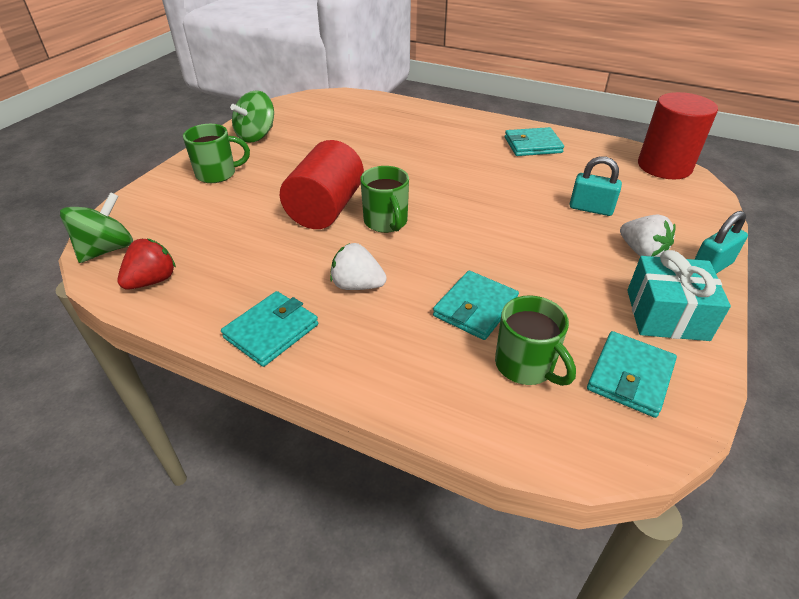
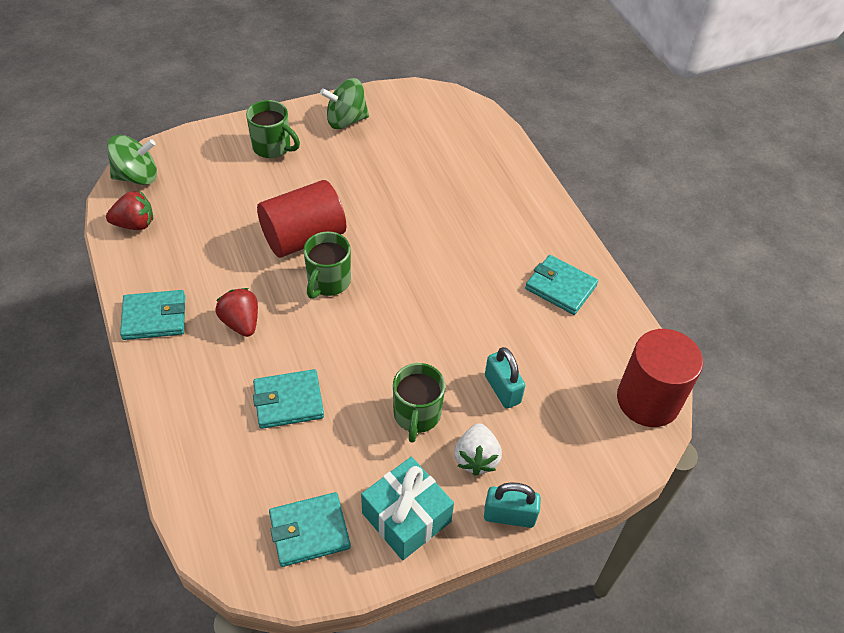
camera: 40 degrees right, 10 degrees up
white strawberry [330,243,387,290] -> red strawberry [215,288,258,337]
green mug [495,295,576,386] -> green mug moved to [393,363,445,443]

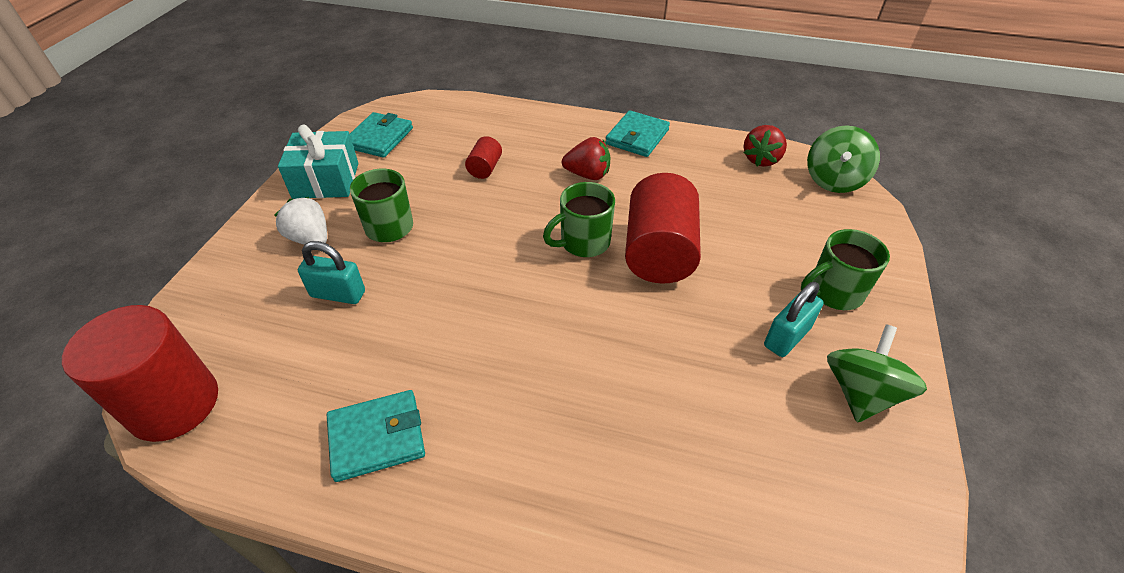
camera: 130 degrees right, 5 degrees down
turquoise wallet [253,369,324,429] -> red cylinder [465,136,502,179]
green mug [303,231,351,299] -> green mug turned 90 degrees counterclockwise [543,182,615,257]
turquoise padlock [484,482,541,528] -> turquoise padlock moved to [764,282,824,357]

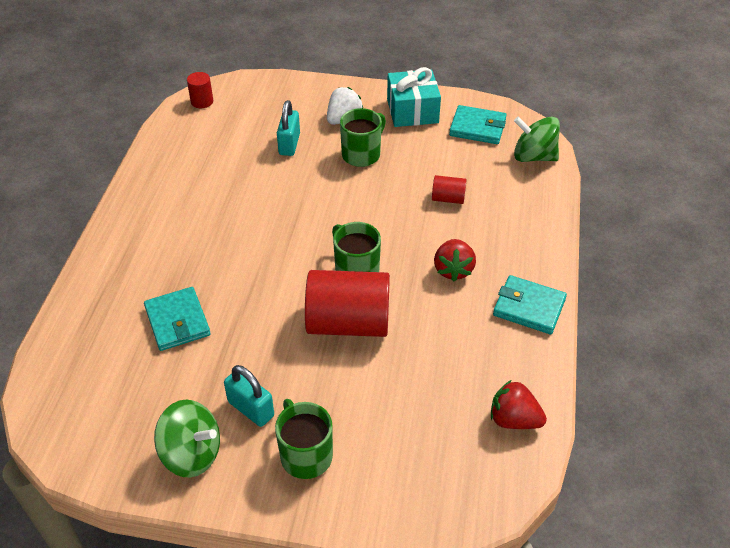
camera: 85 degrees right, 0 degrees up
red cylinder [62,305,218,442] -> red cylinder [187,72,213,108], size x0.46
turquoise wallet [327,390,425,482] -> turquoise wallet moved to [144,287,211,351]
green spinning top [807,125,880,193] -> green spinning top moved to [514,116,560,162]

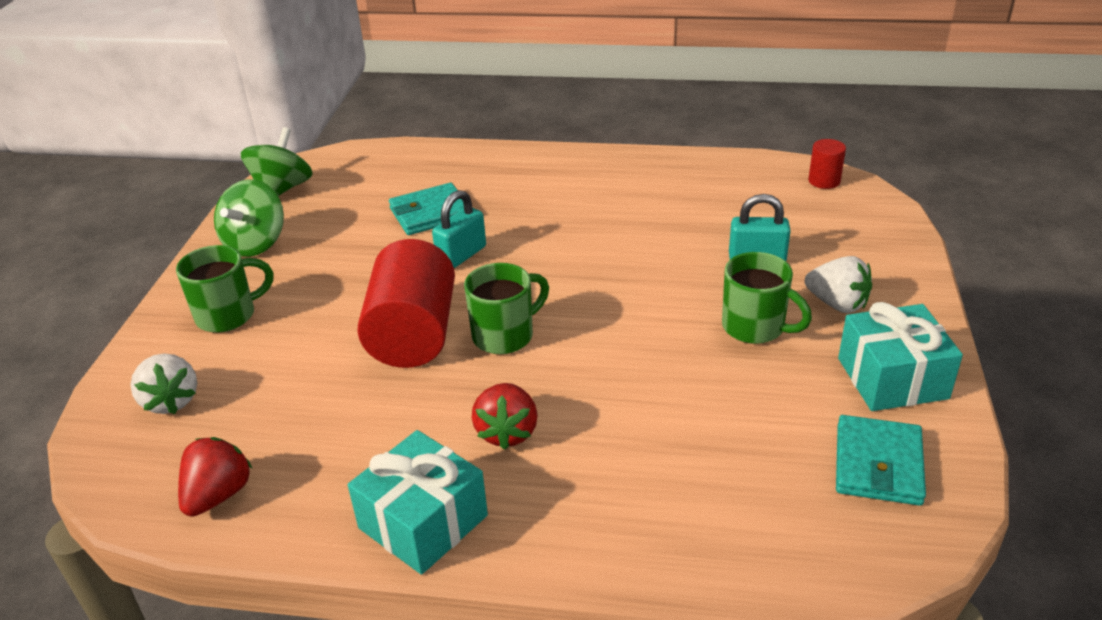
camera: 90 degrees right, 10 degrees down
turquoise padlock [224,365,274,427] -> turquoise padlock moved to [432,190,486,268]
red cylinder [432,175,467,204] -> none
red strawberry [434,239,476,282] -> red strawberry turned 90 degrees counterclockwise [471,383,538,450]
turquoise wallet [493,275,567,334] -> turquoise gift [348,430,488,575]
green spinning top [514,116,560,162] -> green spinning top moved to [241,127,313,196]
none -> white strawberry [130,353,197,414]

